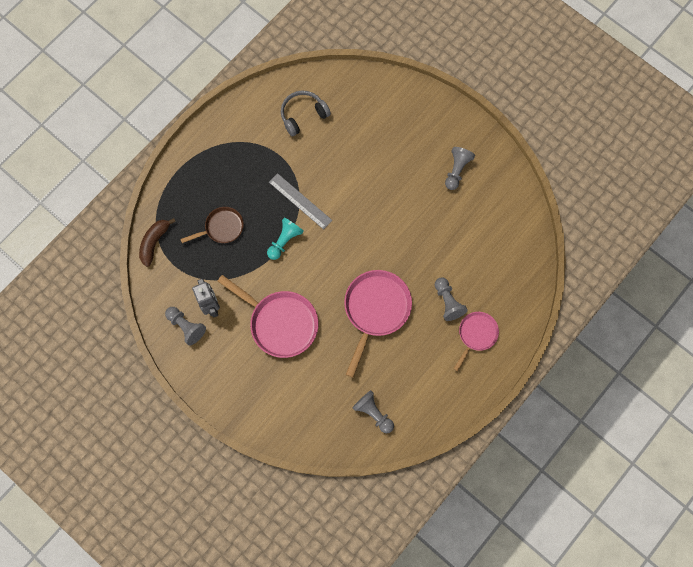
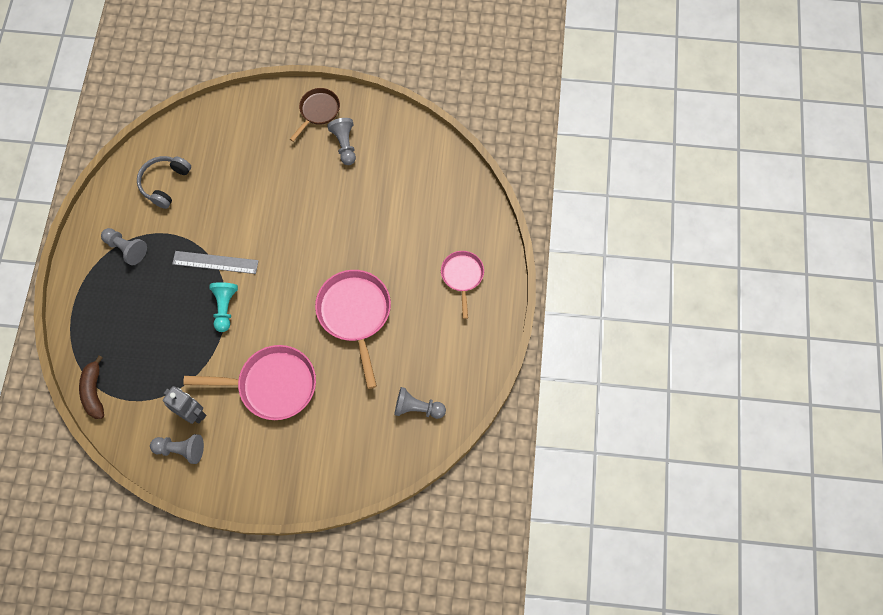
camera: 35 degrees left, 5 degrees down
brown pan [180,207,244,243] -> brown pan moved to [290,88,340,142]
grey pawn [435,278,468,321] -> grey pawn moved to [101,228,147,265]

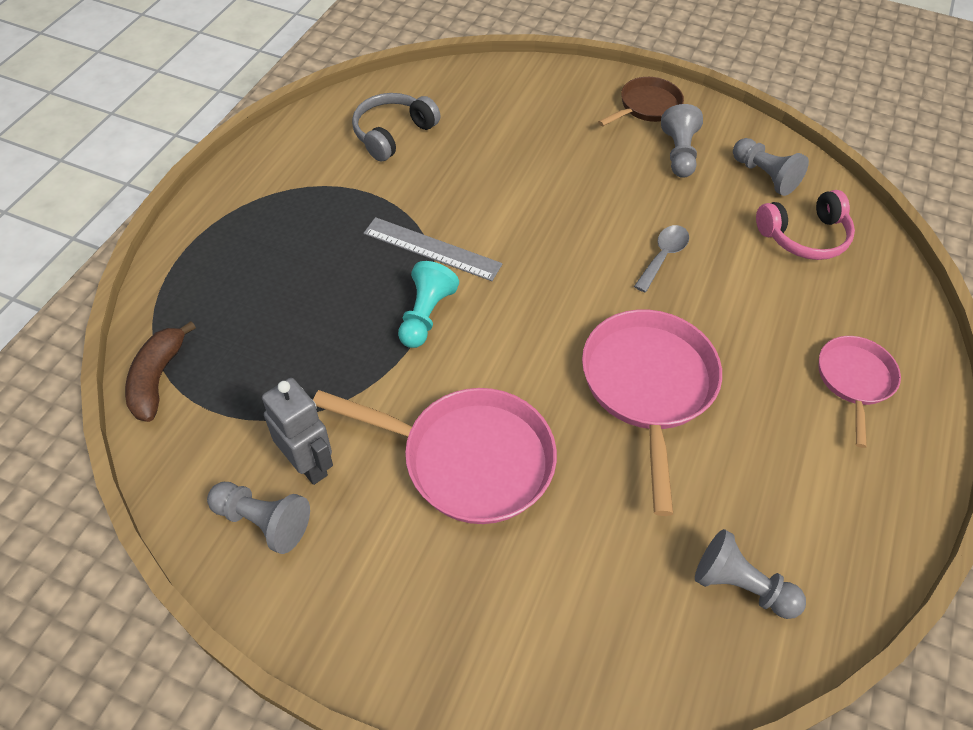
camera: 15 degrees right, 15 degrees down
grey pawn [101,228,147,265] -> grey pawn moved to [733,138,809,196]
none -> grey spoon [634,225,689,292]
none -> pink headphones [756,190,855,260]

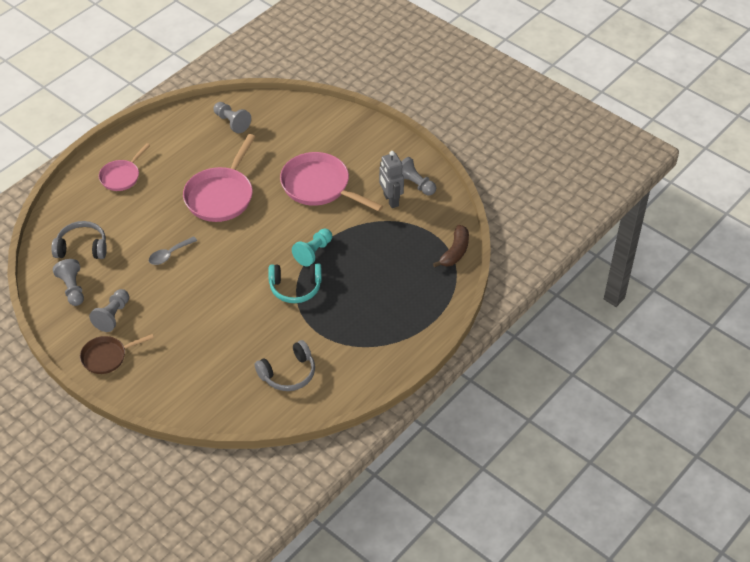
camera: 160 degrees left, 5 degrees down
grey ruler [364,217,503,281] -> turquoise headphones [268,263,322,303]
pink headphones [756,190,855,260] -> grey headphones [51,221,107,259]

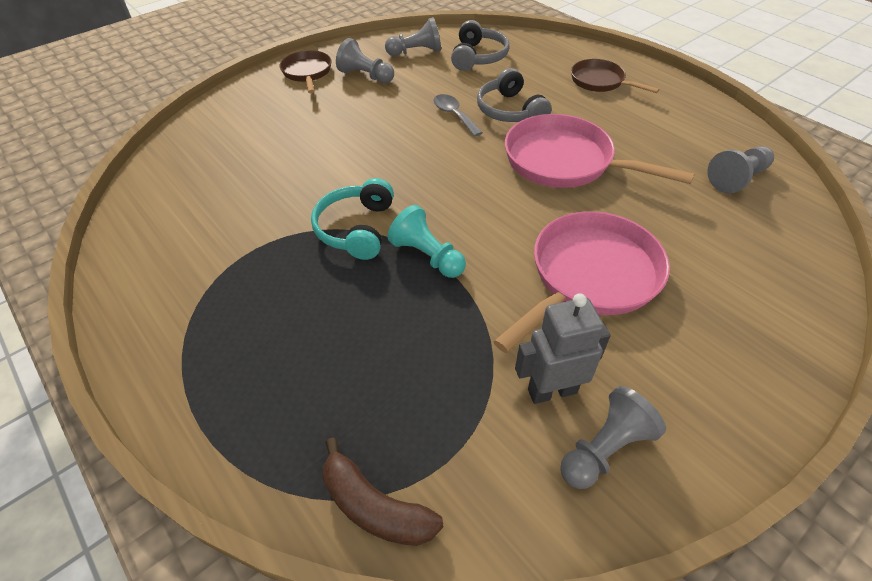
camera: 100 degrees right, 0 degrees up
pink pan [99,143,150,191] -> brown pan [571,59,660,93]
grey headphones [255,340,315,391] -> grey headphones moved to [477,68,552,122]

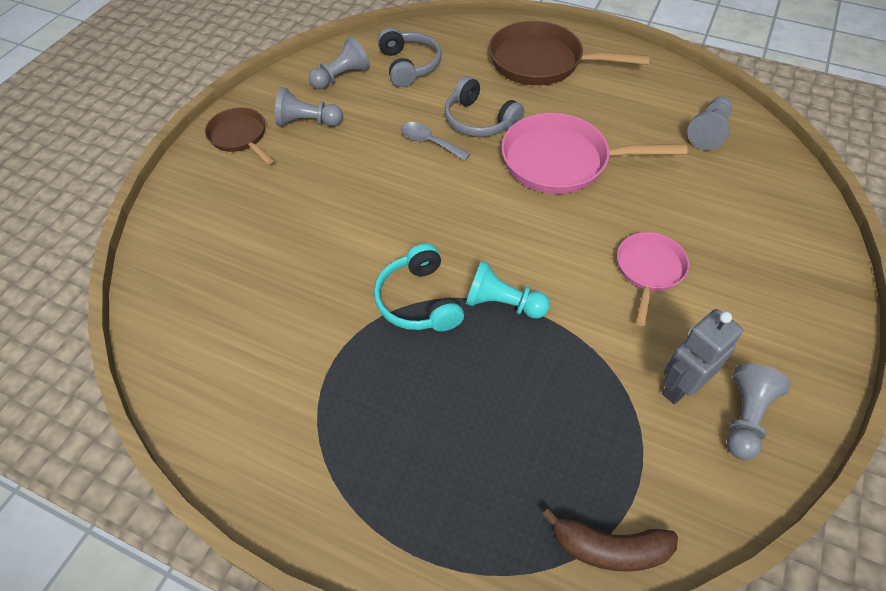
camera: 25 degrees left, 5 degrees up
pink pan [493,211,670,353] -> pink pan [617,232,689,326], size x0.59
brown pan [571,59,660,93] -> brown pan [489,21,650,85], size x1.71

